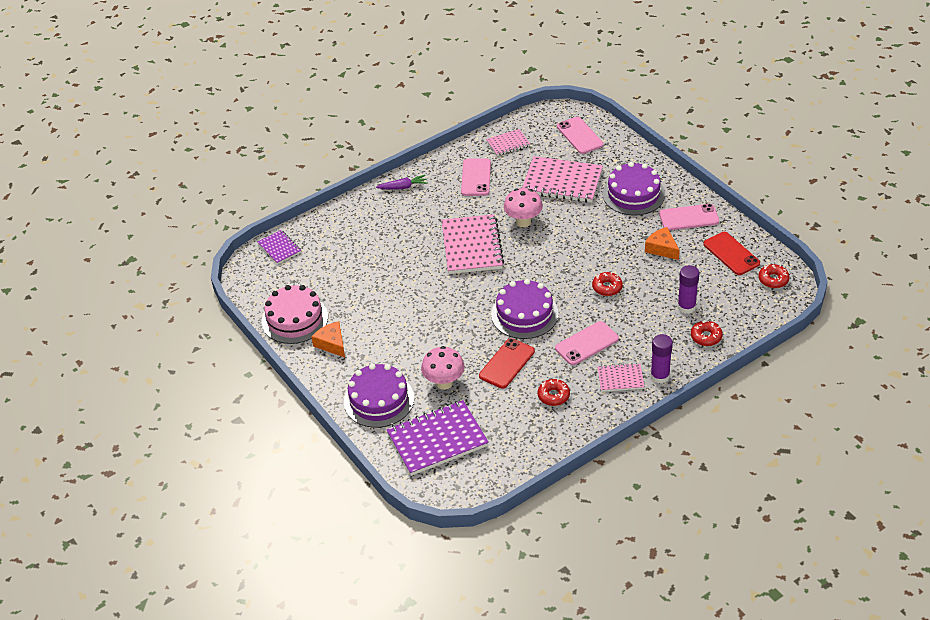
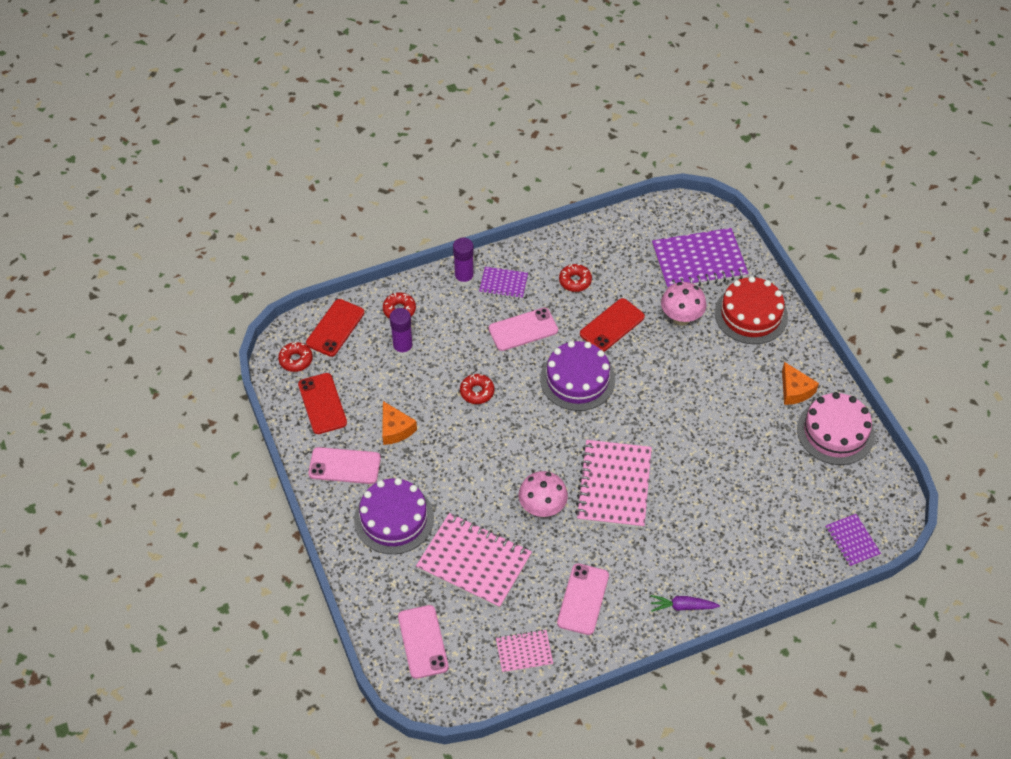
camera: 170 degrees left, 10 degrees up
purple cake [344,364,414,428] -> red cake [715,276,788,344]
pink notebook [598,363,644,392] -> purple notebook [479,267,528,299]
none -> red phone [306,299,364,357]

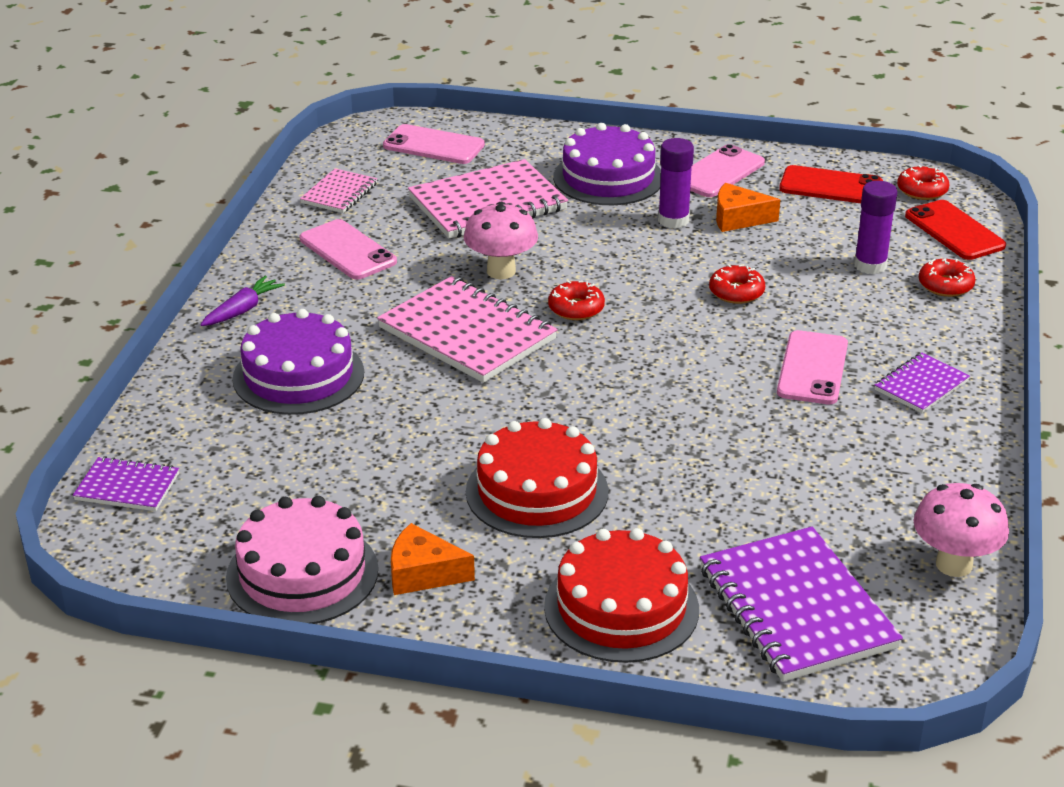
camera: 125 degrees right, 20 degrees down
purple glue stick [453,238,474,286] -> purple glue stick moved to [658,138,694,229]
purple cake [540,341,615,411] -> purple cake moved to [232,309,364,415]
red donut [559,264,592,292] -> red donut moved to [548,280,605,320]
red phone [580,298,645,352] -> none
purple notebook [652,228,748,289] -> purple notebook turned 45 degrees counterclockwise [700,527,903,682]
pink mushroom [661,282,707,326] -> pink mushroom moved to [914,483,1009,577]
none -> red cake [466,418,609,538]

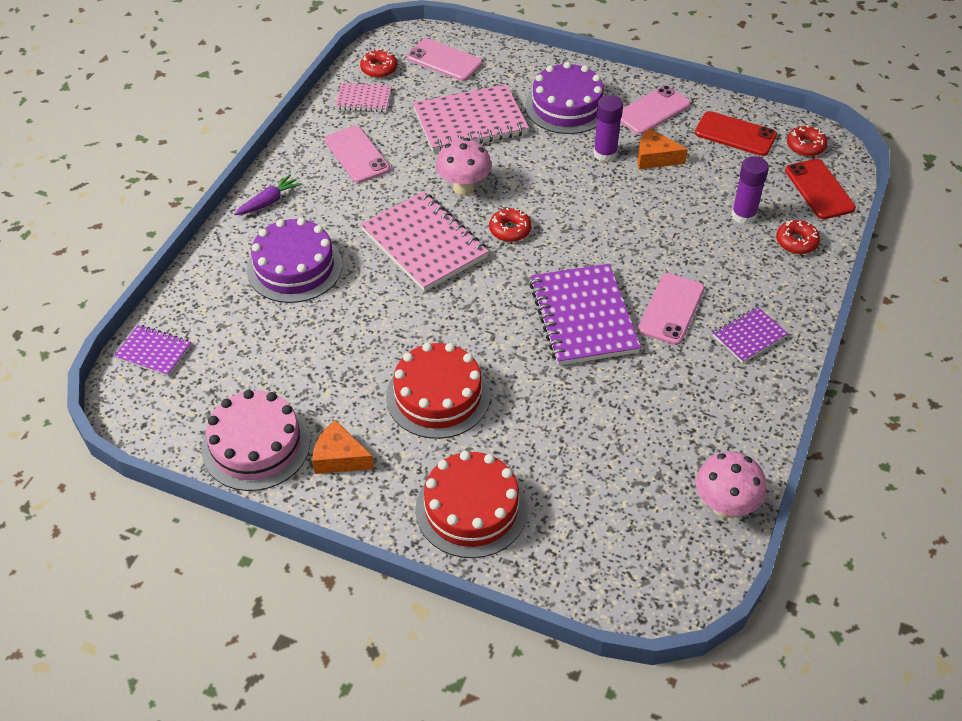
camera: 10 degrees right, 15 degrees up
pink notebook [300,169,377,213] -> pink notebook turned 60 degrees clockwise [335,83,392,112]
purple notebook [700,527,903,682] -> purple notebook moved to [529,264,641,366]
red donut [709,264,765,304] -> red donut moved to [360,49,398,78]

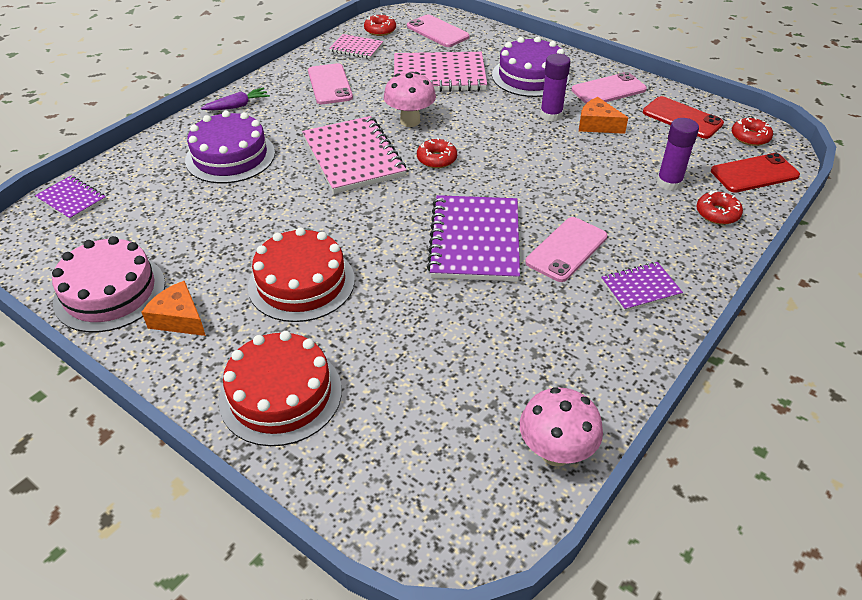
camera: 15 degrees right, 5 degrees down
red phone [785,159,856,219] -> red phone turned 75 degrees clockwise [711,153,800,193]

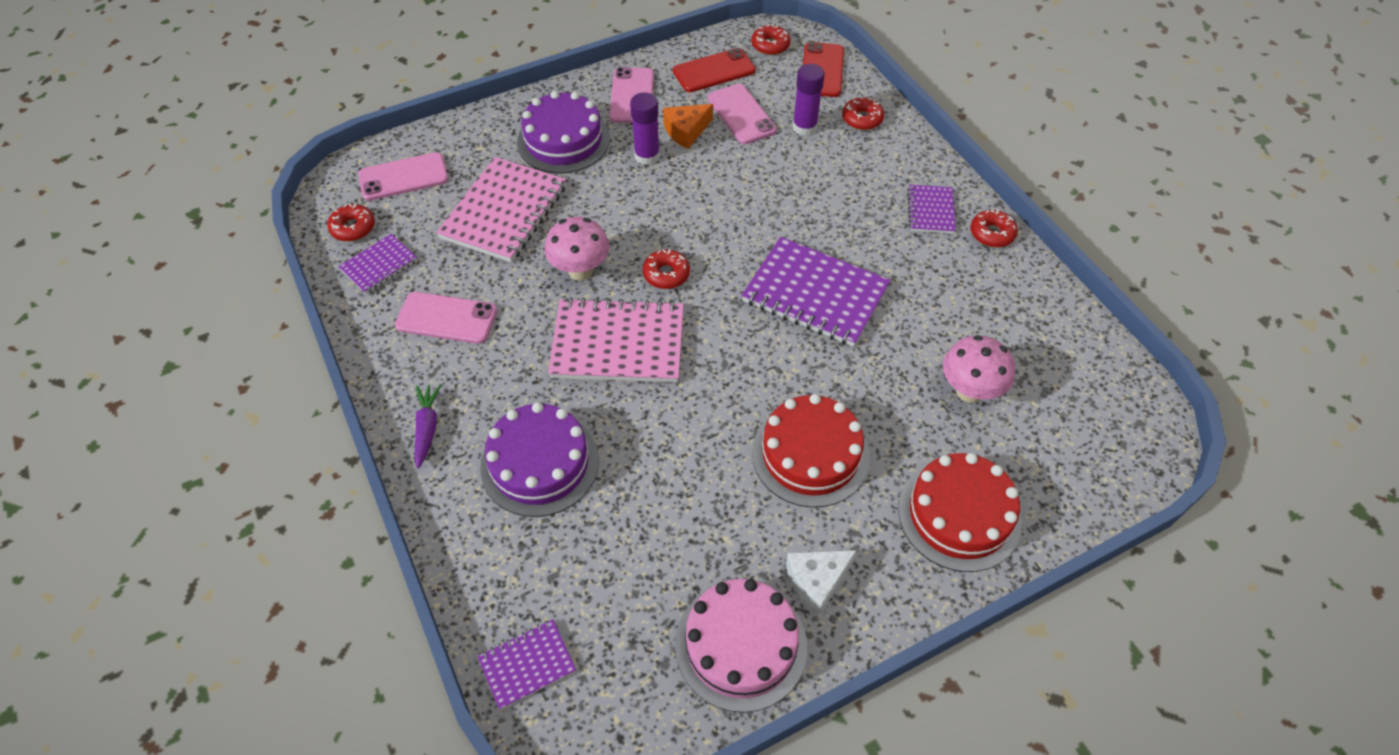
camera: 65 degrees left, 10 degrees up
orange cheese [142,281,206,336] -> white cheese [786,550,857,615]
pink notebook [329,34,383,59] -> purple notebook [338,234,417,294]
pink mushroom [520,387,603,467] -> pink mushroom moved to [943,335,1015,403]
pink phone [525,217,608,282] -> pink phone moved to [707,84,777,144]
none -> red donut [970,209,1018,247]

